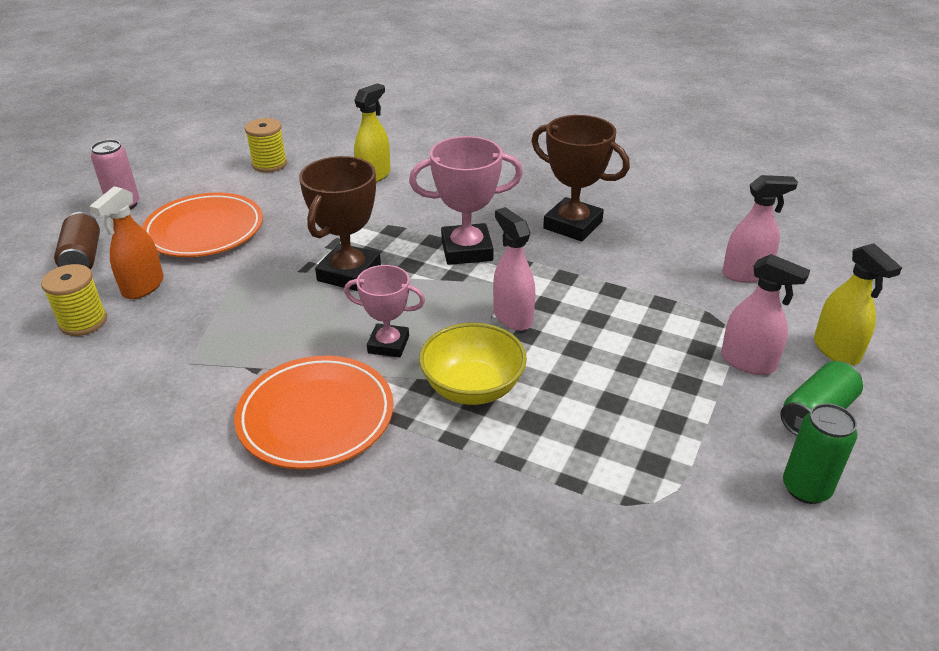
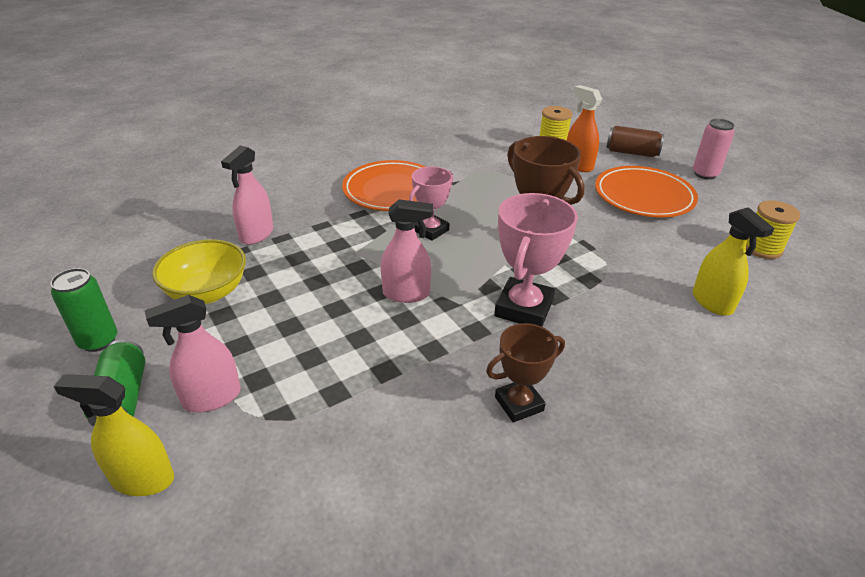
camera: 120 degrees right, 0 degrees up
yellow bowl [419,323,527,405] -> yellow bowl moved to [152,239,246,304]
brown trophy [531,115,630,241] -> brown trophy [486,323,565,422], size x0.64
pink spray bottle [722,175,798,283] -> pink spray bottle moved to [221,145,273,245]

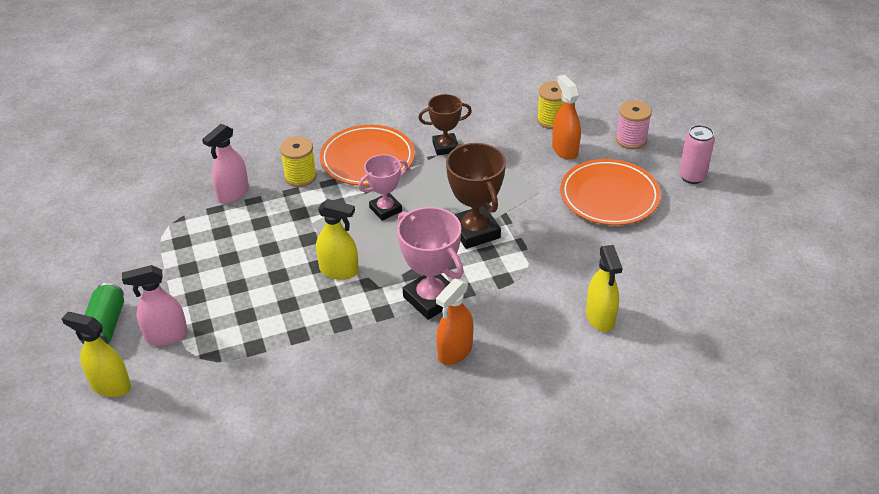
camera: 15 degrees right, 5 degrees up
green can [51,268,117,352] -> none
yellow bowl [152,239,246,304] -> none
pink spray bottle [381,199,433,303] -> yellow spray bottle [316,199,359,280]
brown trophy [486,323,565,422] -> brown trophy moved to [418,94,472,155]
pink trophy [494,193,578,327] -> pink trophy turned 75 degrees counterclockwise [397,207,464,320]
brown can [606,126,664,157] -> pink spool [616,100,652,149]
yellow spool [746,200,800,259] -> yellow spool moved to [280,136,317,187]
none -> orange spray bottle [436,279,473,365]

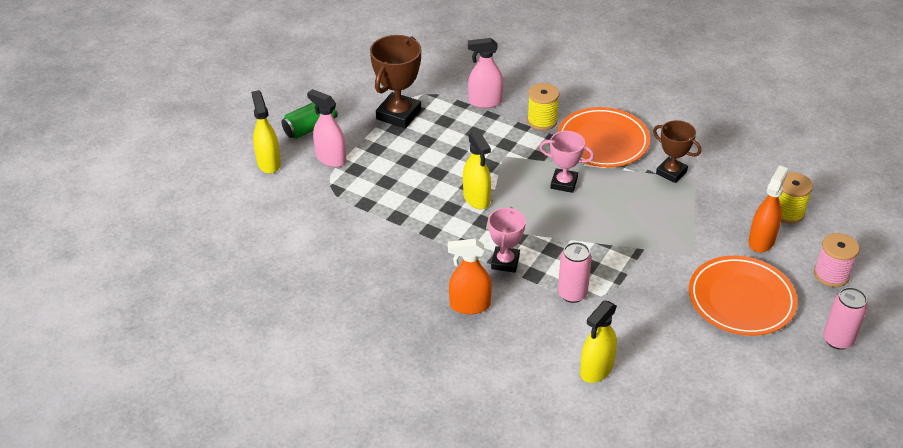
camera: 50 degrees right, 0 degrees up
pink trophy [397,207,464,320] -> pink trophy [488,207,526,273], size x0.64
brown trophy [446,143,506,249] -> brown trophy moved to [370,35,421,129]
none -> pink can [558,242,592,303]

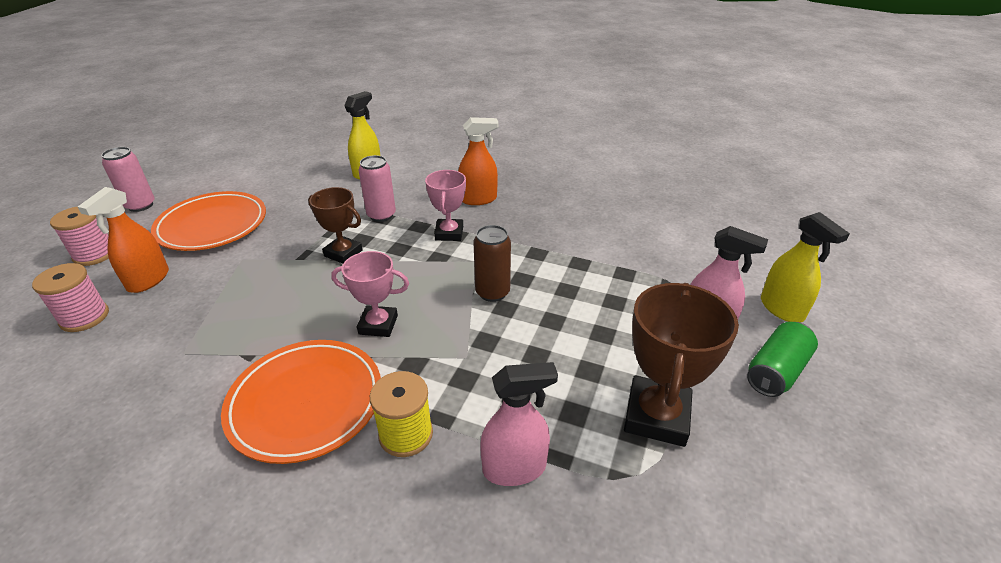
camera: 170 degrees right, 5 degrees down
yellow spray bottle [463,131,491,209] -> brown can [473,225,511,302]
brown trophy [653,120,701,183] -> brown trophy moved to [308,187,363,264]
yellow spool [779,172,813,224] -> pink spool [32,263,109,332]

